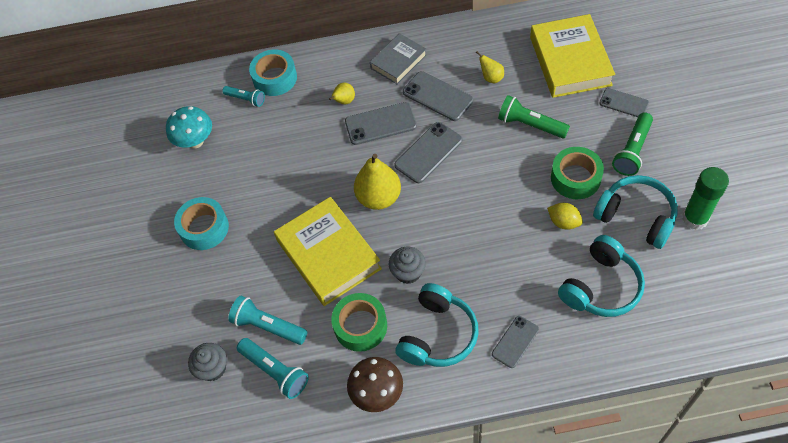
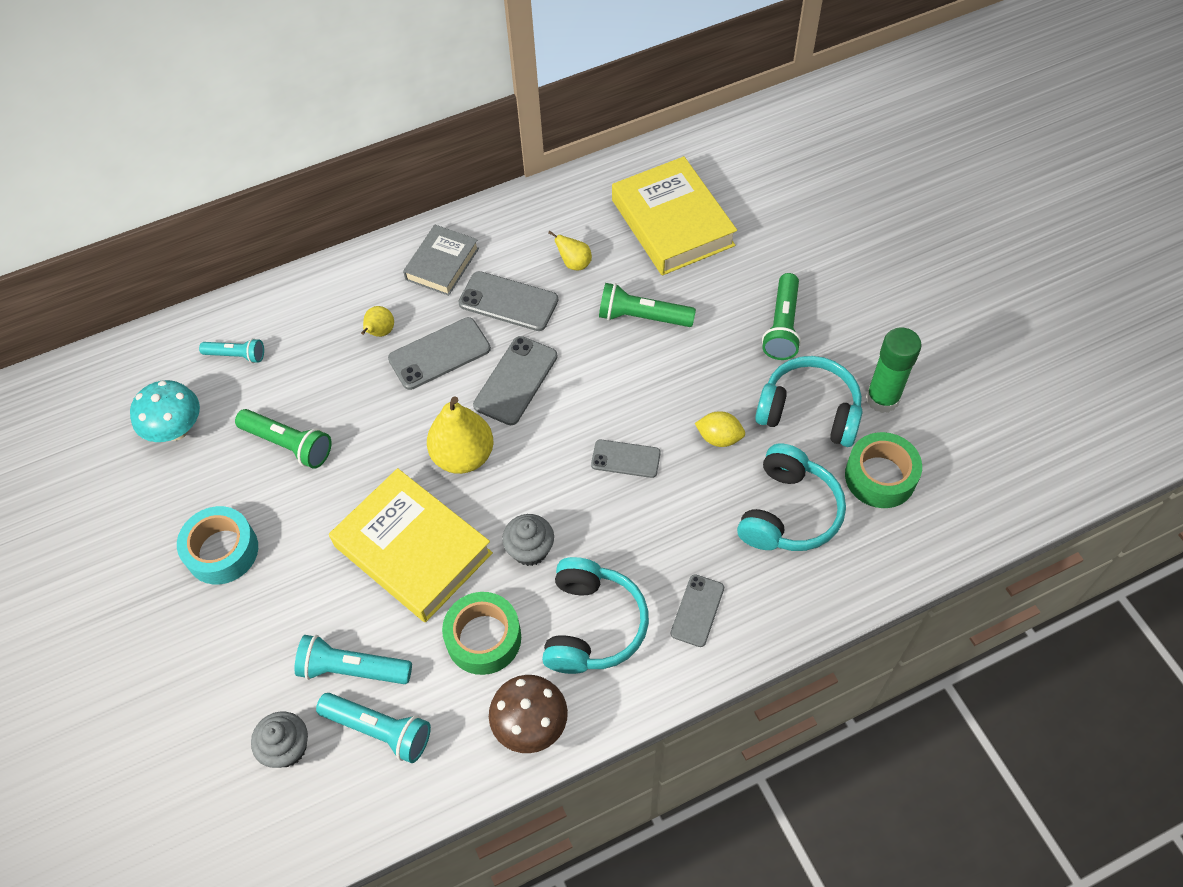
camera: 20 degrees left, 0 degrees up
turquoise tape [249,49,297,96] -> none
green tape [551,147,604,199] -> green tape moved to [845,432,922,508]
grey phone [599,88,649,117] -> grey phone moved to [591,440,661,478]
none -> green flashlight [235,409,332,469]

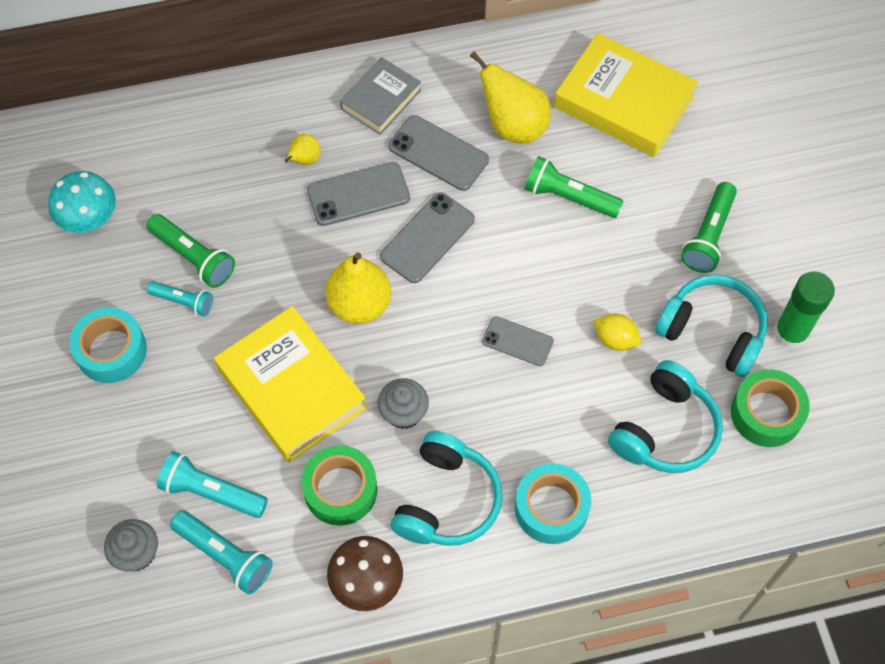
camera: 10 degrees right, 5 degrees up
turquoise flashlight [199,338,264,363] -> turquoise flashlight moved to [147,281,213,316]
yellow pear [548,231,592,270] -> yellow pear [470,51,551,144], size x1.99
yellow book [612,156,737,275] -> yellow book turned 45 degrees counterclockwise [554,33,698,157]
grey phone [671,574,724,647] -> turquoise tape [515,463,591,544]

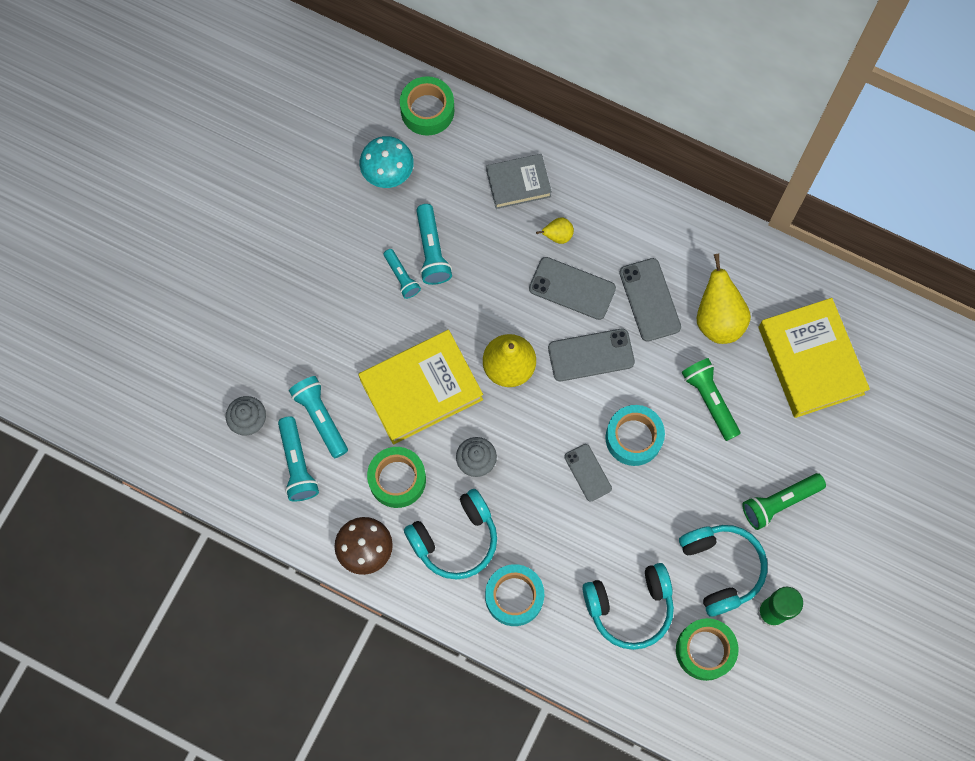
camera: 40 degrees right, 10 degrees up
turquoise tape [69,307,147,383] -> turquoise tape moved to [606,405,665,466]
green flashlight [147,214,235,288] -> turquoise flashlight [416,204,452,285]
yellow book [214,306,367,462] -> yellow book turned 60 degrees clockwise [358,330,483,445]
grey book [340,57,421,135] -> grey book moved to [486,154,552,209]
yellow lemon [593,314,641,351] -> none
none -> green tape [400,76,454,136]

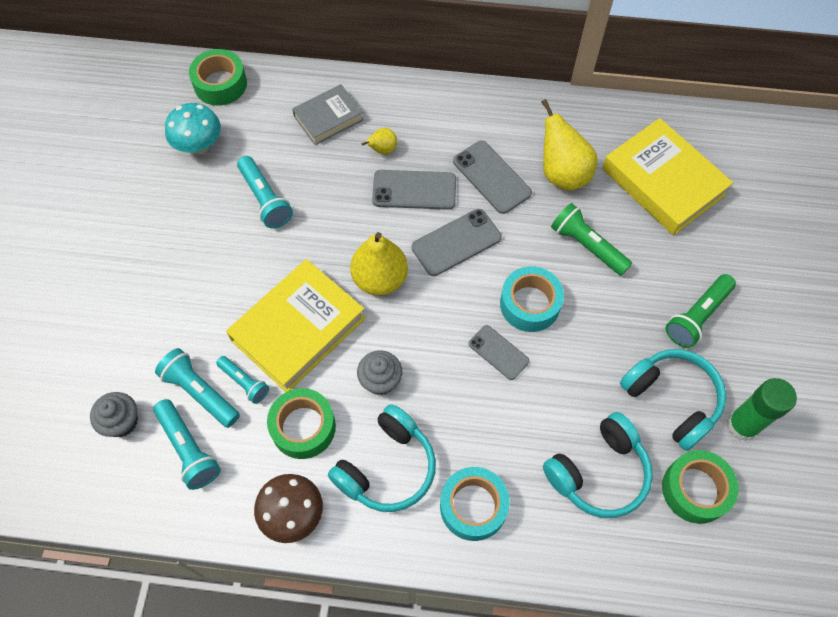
camera: 20 degrees left, 10 degrees down
turquoise flashlight [384,249,421,299] -> turquoise flashlight moved to [216,356,269,404]

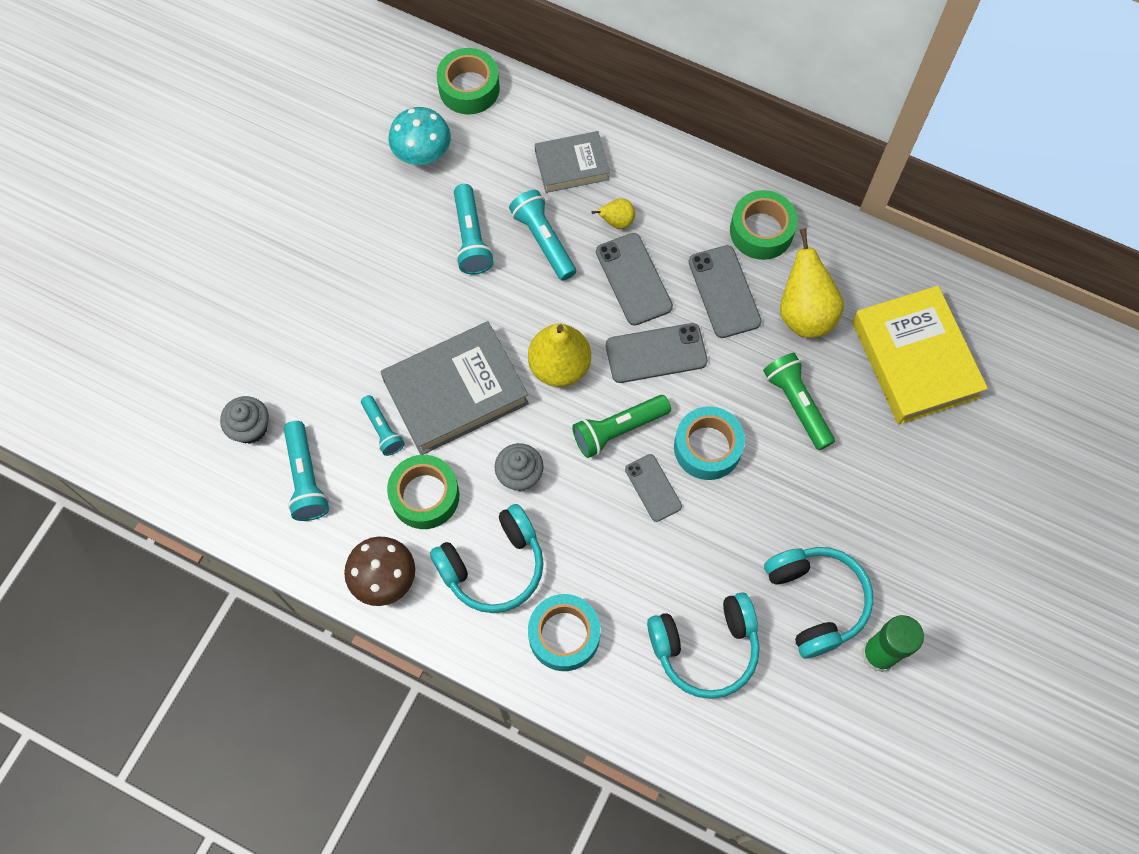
camera: 20 degrees right, 5 degrees up
turquoise flashlight [155,348,240,428] -> turquoise flashlight moved to [509,190,576,281]
yellow book [226,259,365,392] -> grey book [380,321,529,455]
grey phone [372,170,456,210] -> grey phone turned 45 degrees clockwise [596,233,673,326]
green tape [662,450,739,524] -> green tape moved to [730,190,798,260]
green flashlight [666,274,736,348] -> green flashlight moved to [572,395,671,458]

